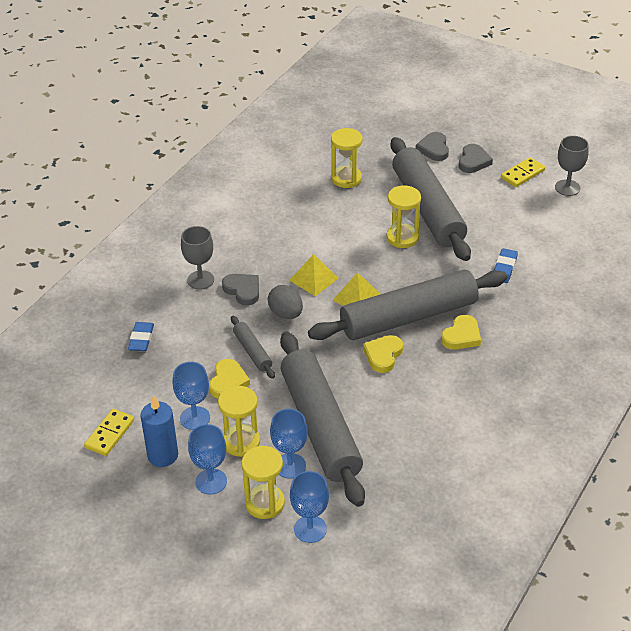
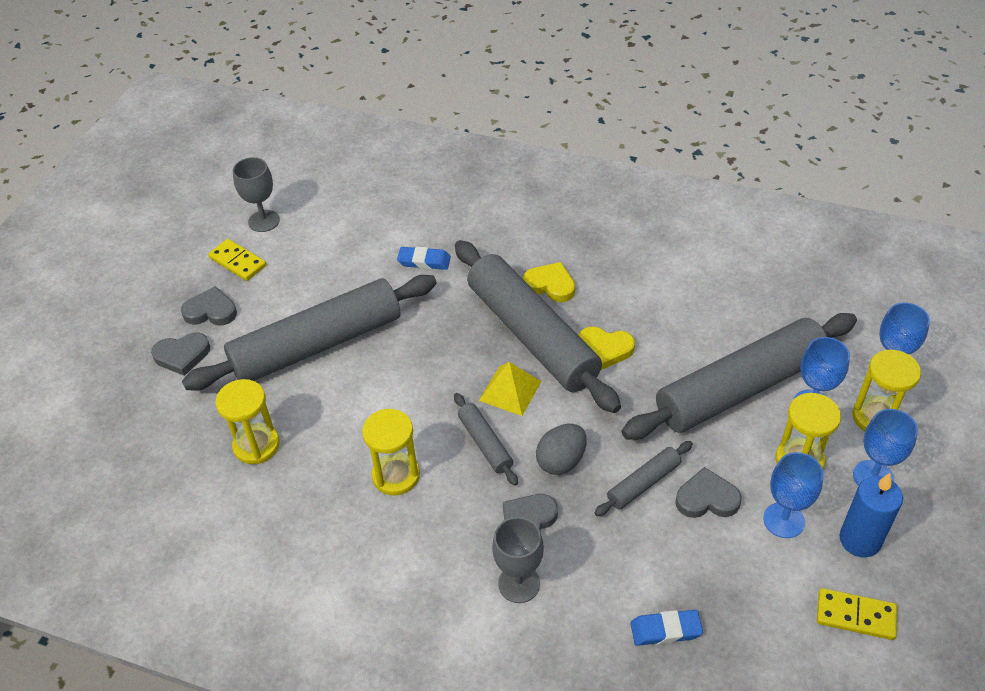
camera: 100 degrees left, 5 degrees up
yellow heart [209,359,250,399] -> grey heart [675,467,742,518]
yellow pyramid [289,254,338,296] -> grey rolling pin [454,393,518,486]
yellow hourglass [387,186,421,248] -> yellow hourglass moved to [362,409,420,495]

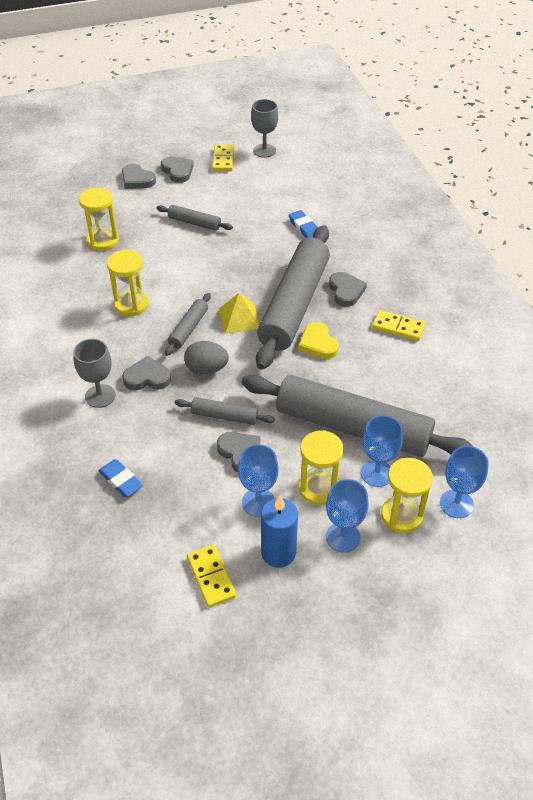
camera: 50 degrees right, 0 degrees up
grey rolling pin [182,275,437,391] -> grey rolling pin [157,205,233,231], size x0.43
yellow heart [523,262,575,302] -> grey heart [329,272,367,307]
none -> yellow domino [372,310,426,341]

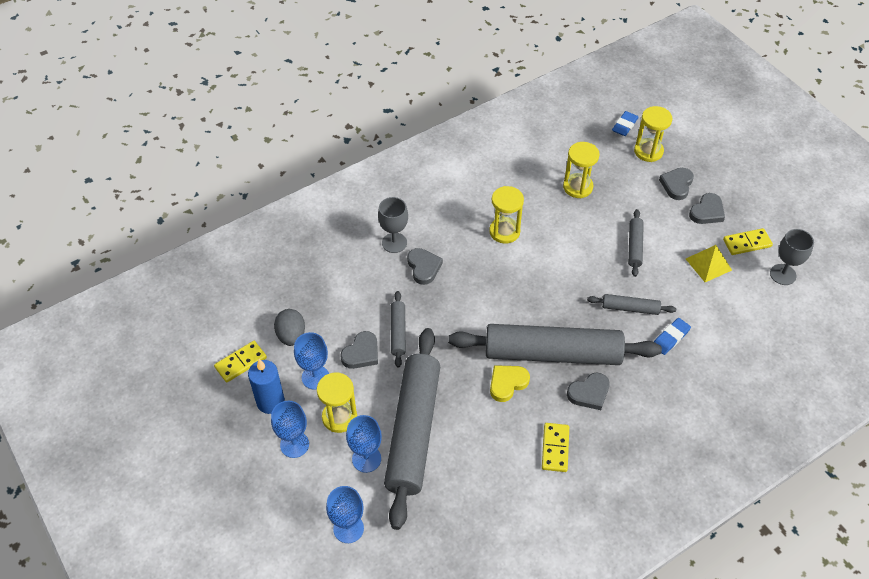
camera: 75 degrees right, 5 degrees up
blue eraser [99,459,143,497] -> blue eraser moved to [612,111,639,136]
grey rolling pin [165,293,211,356] -> grey rolling pin moved to [587,294,676,315]
grey egg [184,341,229,374] -> grey egg moved to [274,309,305,346]
yellow pyramid [219,293,260,334] -> yellow pyramid moved to [686,245,732,282]
yellow hourglass [381,458,433,533] -> yellow hourglass moved to [634,106,672,162]

